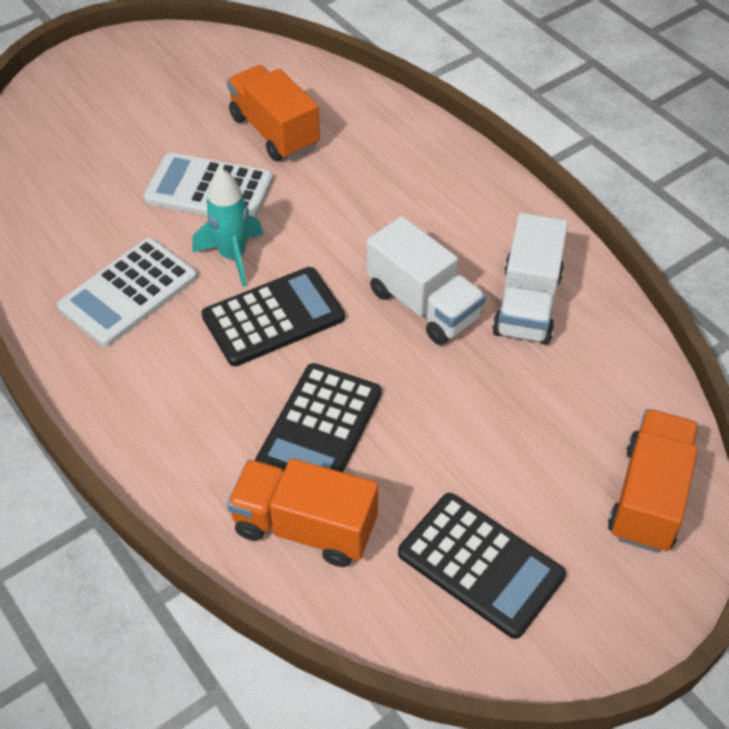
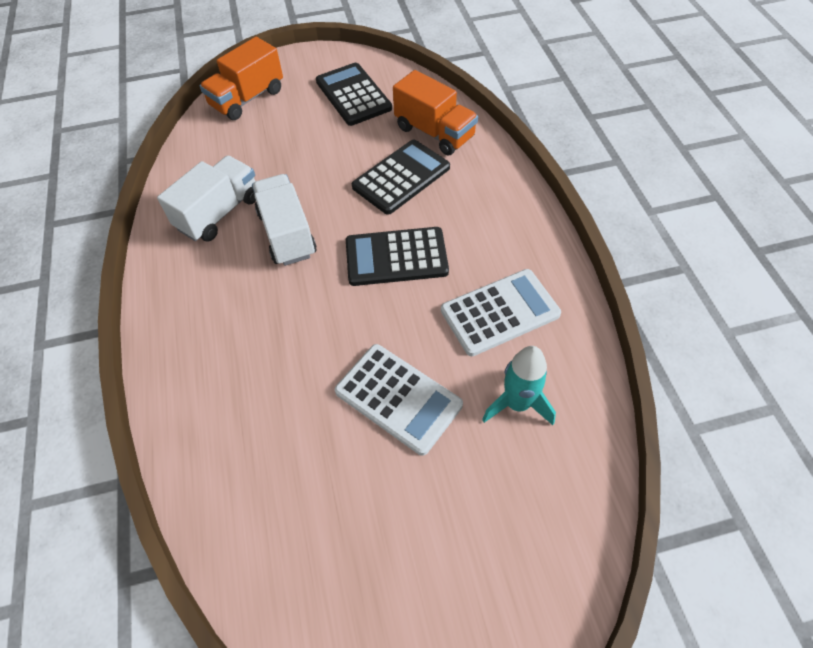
camera: 155 degrees left, 5 degrees up
turquoise rocket [192,168,263,287] -> turquoise rocket moved to [482,346,556,425]
orange truck [227,65,320,161] -> none

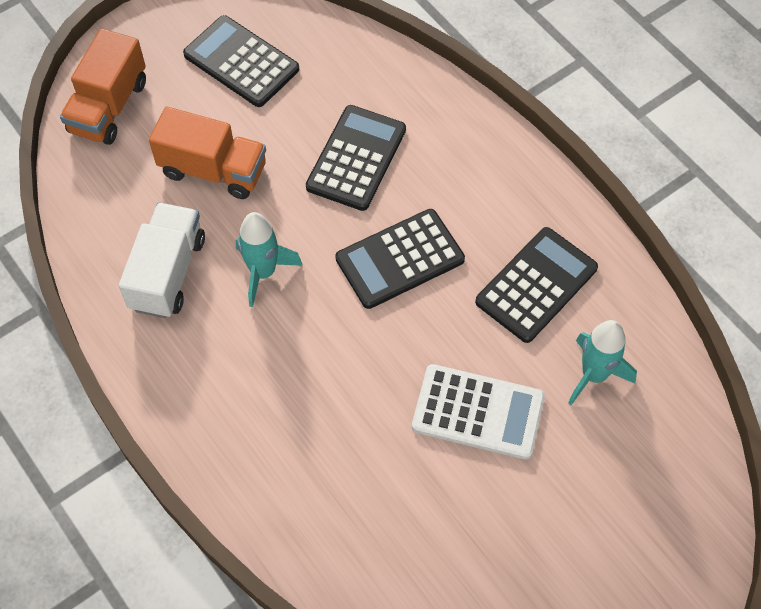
camera: 25 degrees left, 5 degrees up
white truck [252,174,317,266] -> turquoise rocket [236,212,303,307]
orange truck [393,70,478,155] -> orange truck moved to [149,106,266,199]
white calculator [441,269,561,356] -> black calculator [475,227,598,343]

